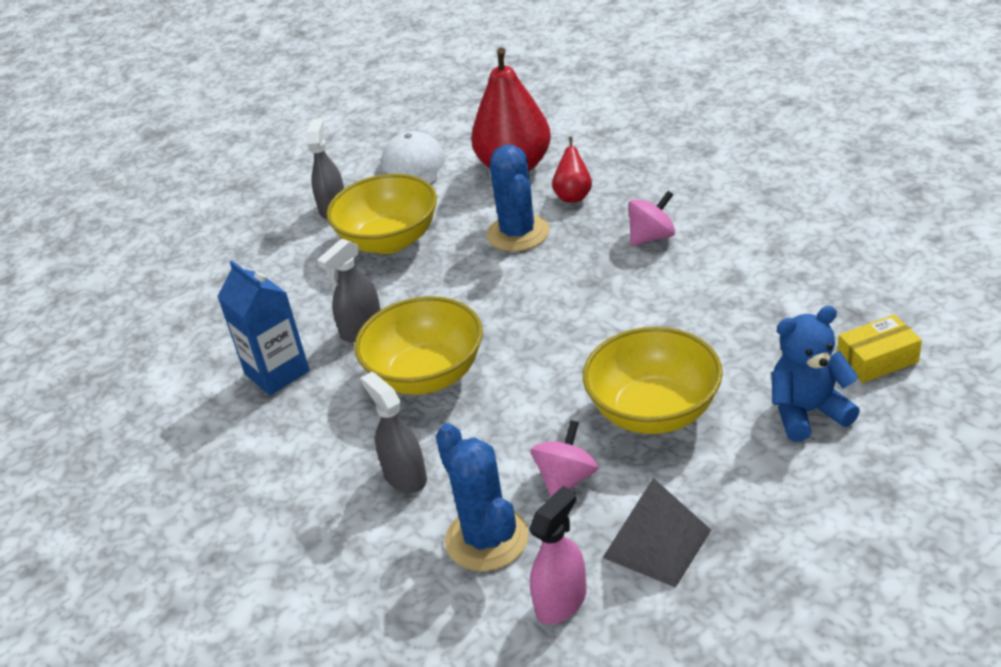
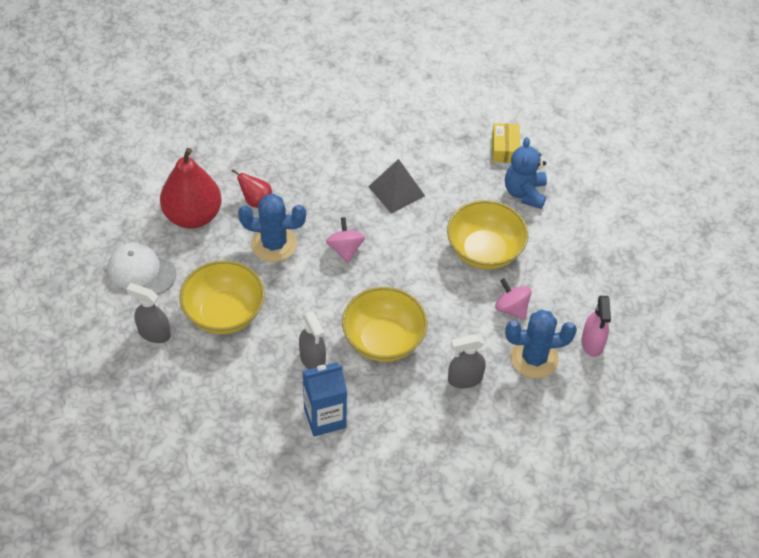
camera: 75 degrees left, 15 degrees up
pink spray bottle [529,486,587,625] -> pink spray bottle turned 150 degrees counterclockwise [582,296,611,357]
grey pyramid [603,478,711,588] -> grey pyramid moved to [368,159,425,214]
pink spinning top [628,191,675,246] -> pink spinning top moved to [326,217,365,263]

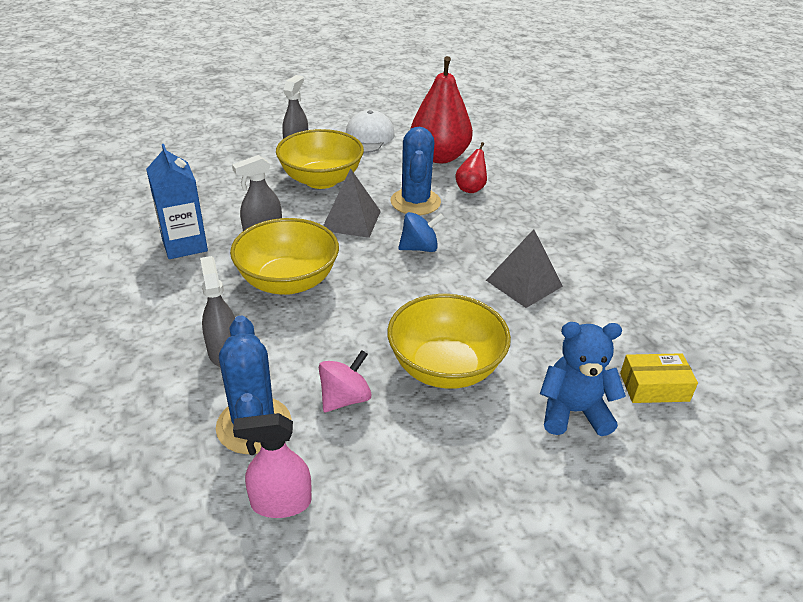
camera: 85 degrees right, 15 degrees down
pink spinning top [326,217,365,263] -> blue spinning top [398,212,444,252]
none -> grey pyramid [323,168,381,238]

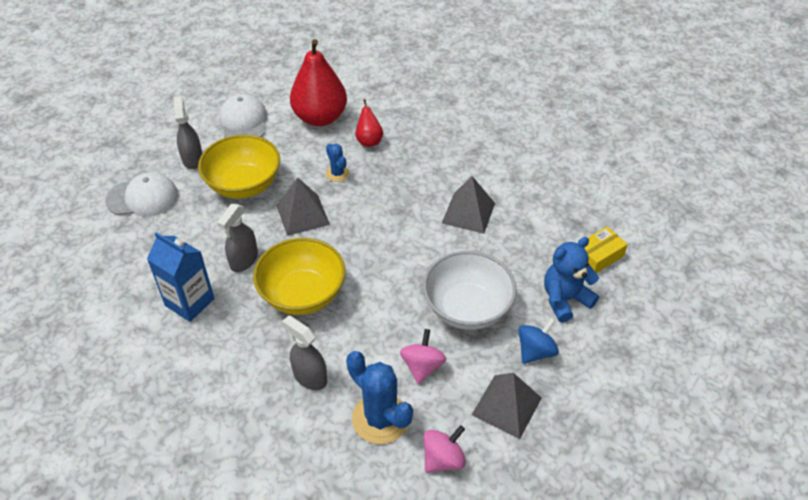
camera: 30 degrees left, 10 degrees up
pink spray bottle [233,413,312,518] -> pink spinning top [423,425,466,473]
yellow bowl [387,294,511,389] -> white bowl [423,251,517,330]
blue cactus [390,127,441,215] -> blue cactus [326,144,350,182], size x0.53
blue spinning top [398,212,444,252] -> blue spinning top moved to [518,318,559,364]
none -> white cap [106,172,178,216]
none -> grey pyramid [472,373,542,439]

